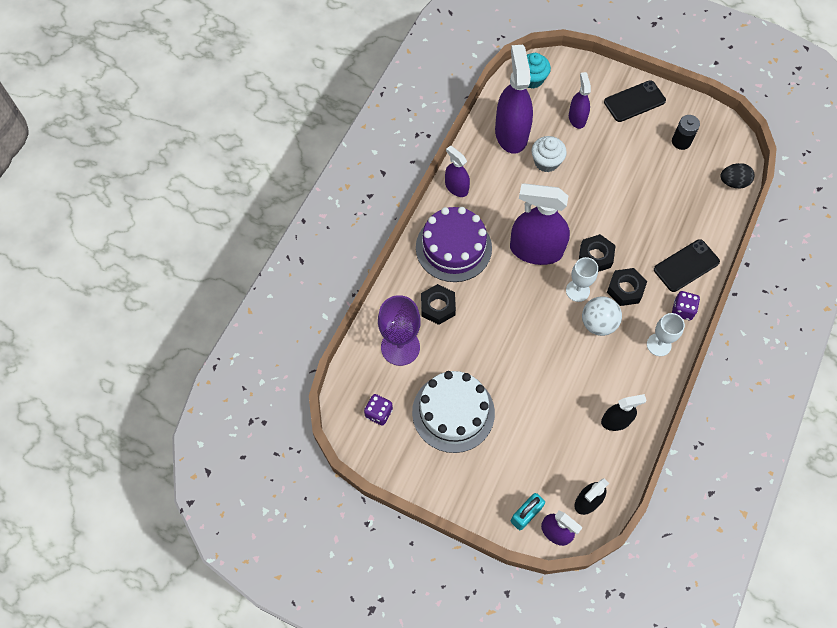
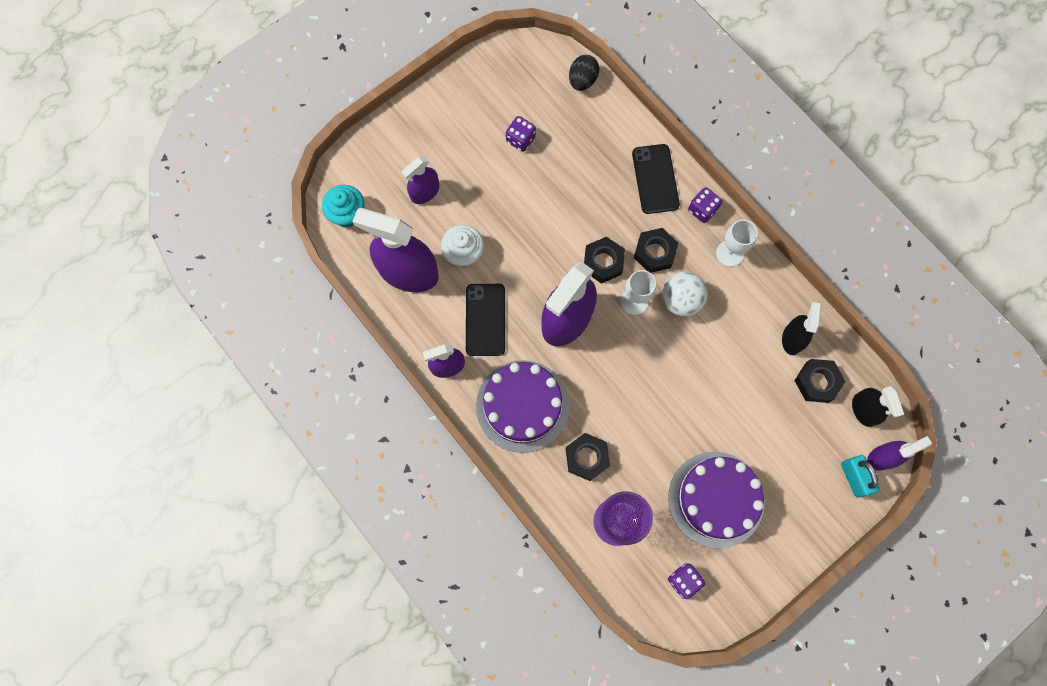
camera: 65 degrees left, 10 degrees up
white cake [412,371,495,453] -> purple cake [668,452,765,549]
purple spray bottle [569,72,591,129] -> purple spray bottle turned 60 degrees counterclockwise [402,156,439,204]
black phone [604,80,666,122] -> black phone moved to [466,284,505,356]
black battery [672,115,700,150] -> none
none -> purple dice [506,116,536,152]
none -> black nut [794,359,846,403]

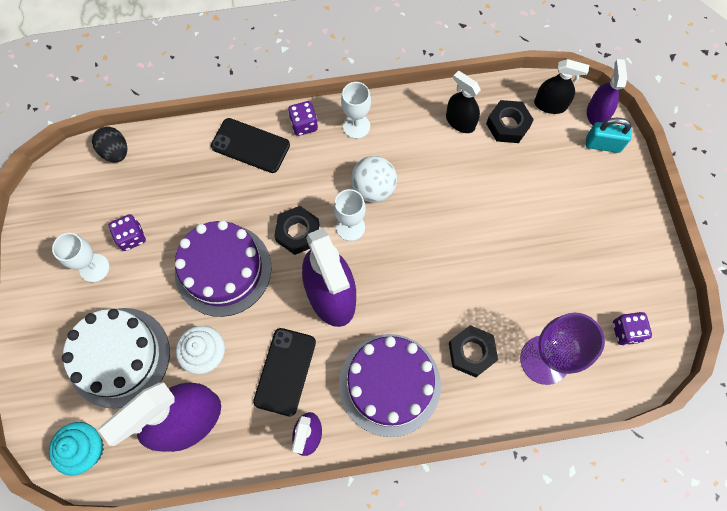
camera: 60 degrees left, 5 degrees down
purple spray bottle [402,156,439,204] -> white cake [62,308,170,409]
black phone [466,284,505,356] -> black phone turned 75 degrees clockwise [253,328,316,416]
black nut [634,228,678,273] -> none
purple cake [668,452,765,549] -> purple cake moved to [175,220,272,317]
none -> white goblet [52,233,109,282]

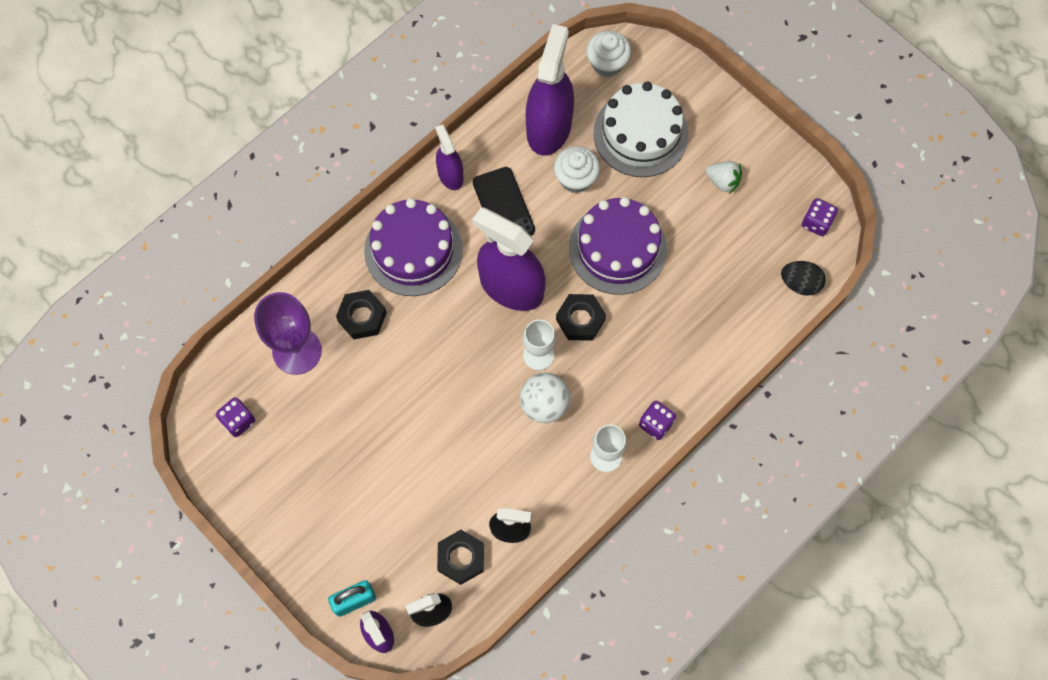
camera: 145 degrees right, 0 degrees up
turquoise cupcake [49,422,104,476] -> white cupcake [587,31,631,77]
white goblet [52,233,109,282] -> white strawberry [706,161,742,194]
purple dice [109,214,146,251] -> purple dice moved to [802,198,838,236]
black phone [211,118,290,173] -> none

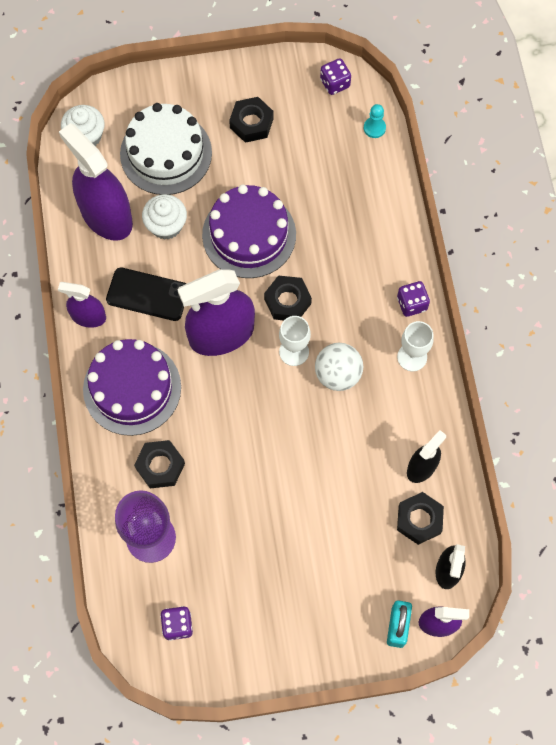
camera: 55 degrees left, 0 degrees up
white strawberry [706,161,742,194] -> black nut [229,97,274,143]
black egg [781,261,826,296] -> turquoise pawn [364,104,386,138]

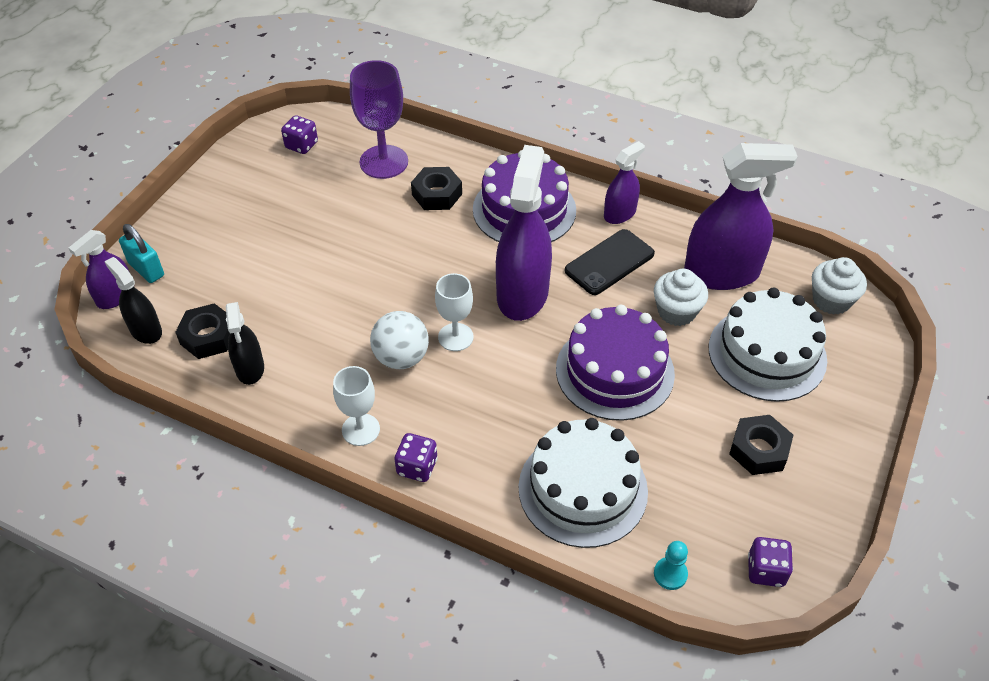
camera: 125 degrees right, 20 degrees down
black nut [264,275,312,320] -> none
none -> white cake [518,418,648,548]

